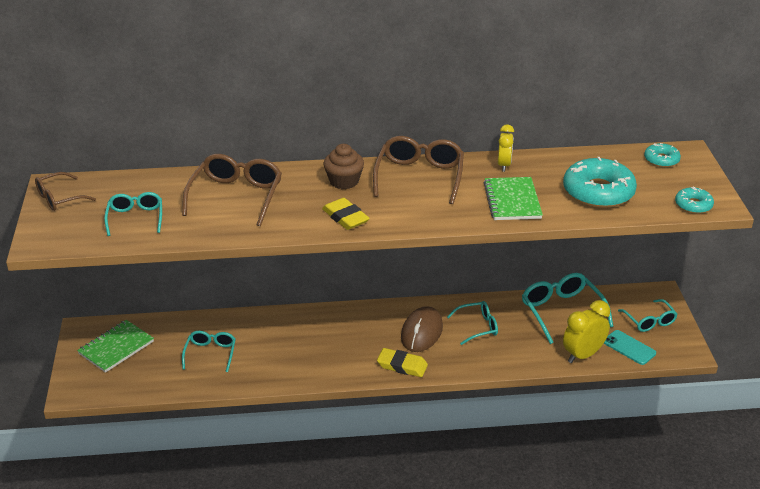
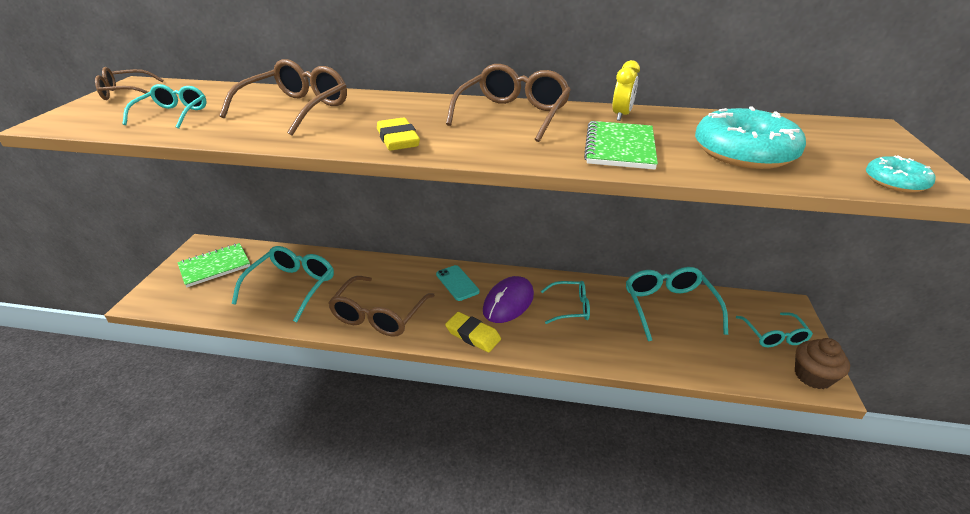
camera: 15 degrees right, 0 degrees up
turquoise glasses [182,331,236,372] -> turquoise glasses [232,246,334,322], size x1.62
brown cupcake [323,144,364,189] -> brown cupcake moved to [795,338,850,389]
brown mouse [401,306,443,352] -> purple mouse [483,276,534,323]
yellow clock [563,300,610,363] -> none
turquoise phone [604,330,656,365] -> turquoise phone moved to [436,265,480,301]
turquoise donut [644,143,681,167] -> none
none -> brown glasses [328,276,435,337]

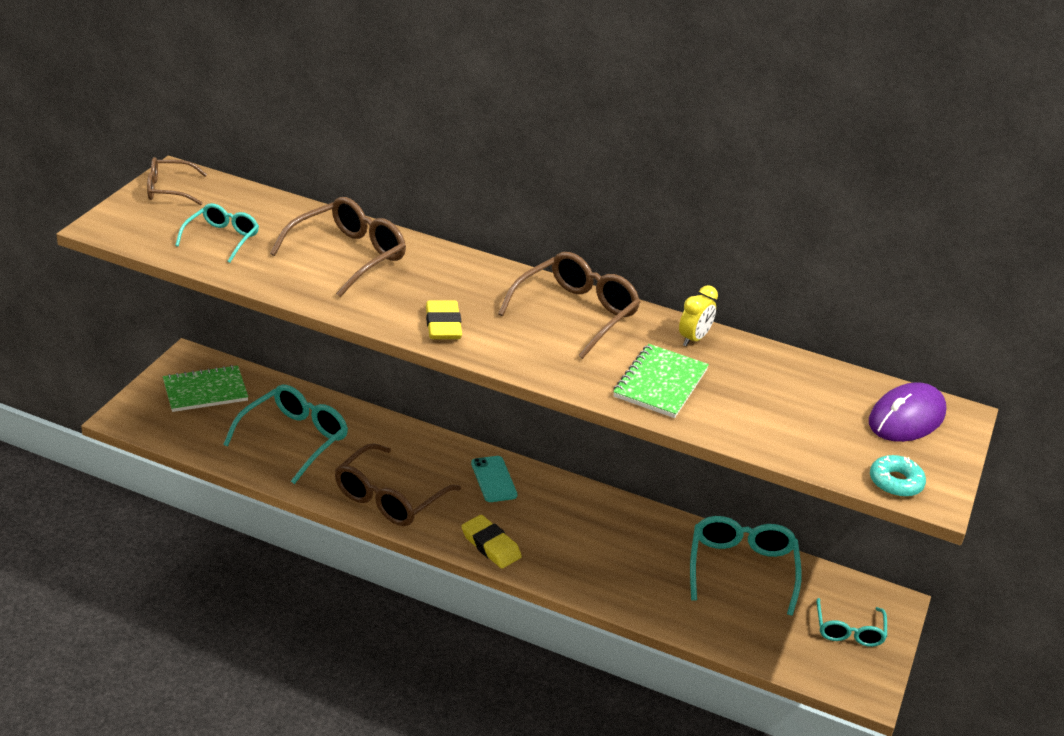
camera: 10 degrees right, 0 degrees up
purple mouse [483,276,534,323] -> purple mouse moved to [869,382,946,442]
turquoise glasses [541,281,590,324] -> none
turquoise donut [695,106,806,169] -> none
brown cupcake [795,338,850,389] -> none

